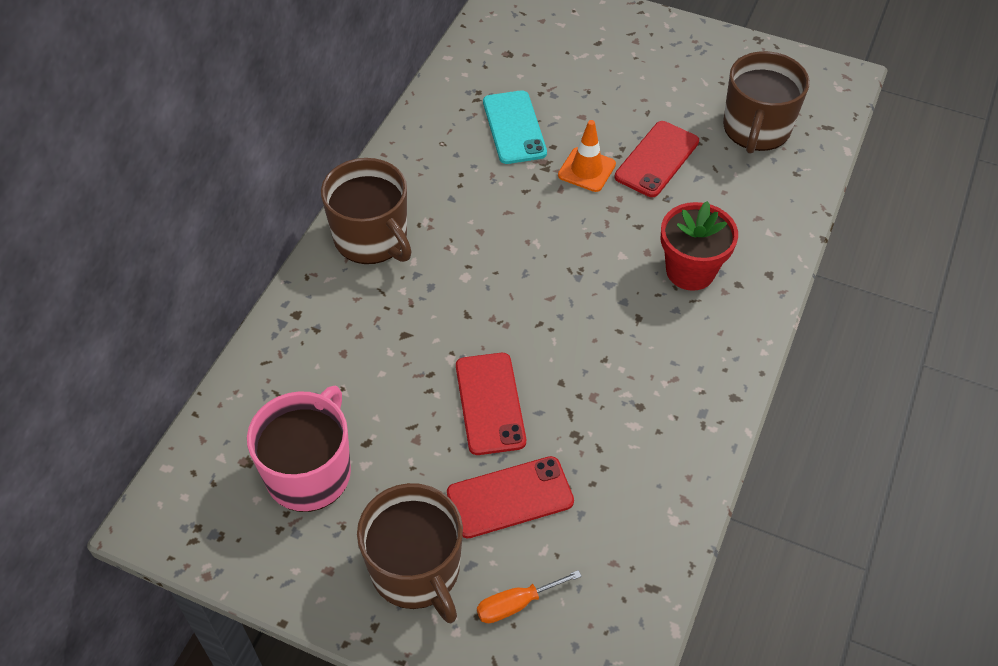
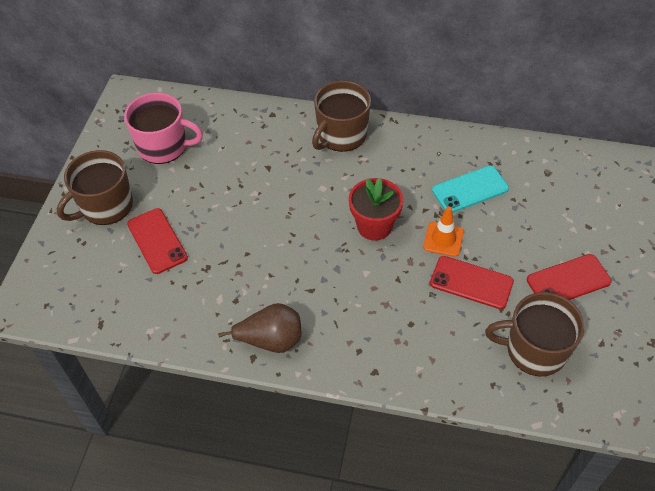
camera: 80 degrees right, 0 degrees up
red phone [456,353,526,455] -> red phone moved to [527,254,612,300]
orange screwdriver [477,570,582,623] -> none
red flower pot [660,201,738,291] -> red flower pot moved to [349,178,404,241]
none -> brown pear [218,303,302,353]

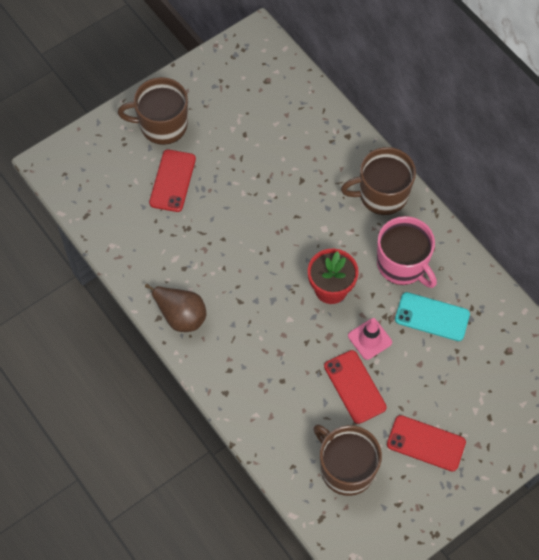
camera: 40 degrees right, 10 degrees up
pink mug [124,93,203,164] -> pink mug moved to [377,216,437,288]
orange traffic cone [423,206,464,257] -> pink traffic cone [348,318,392,360]

